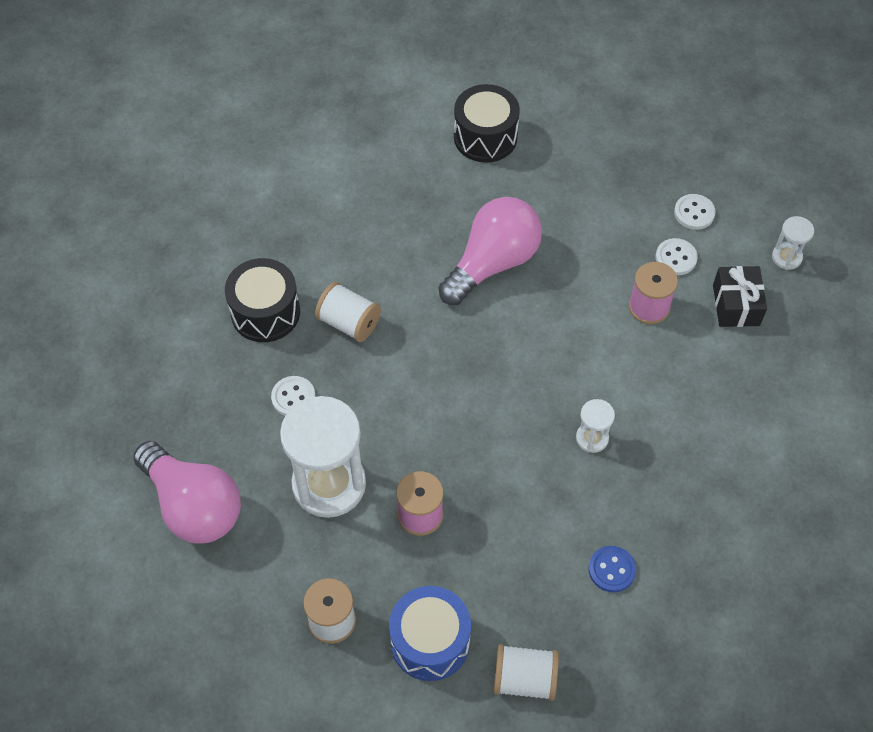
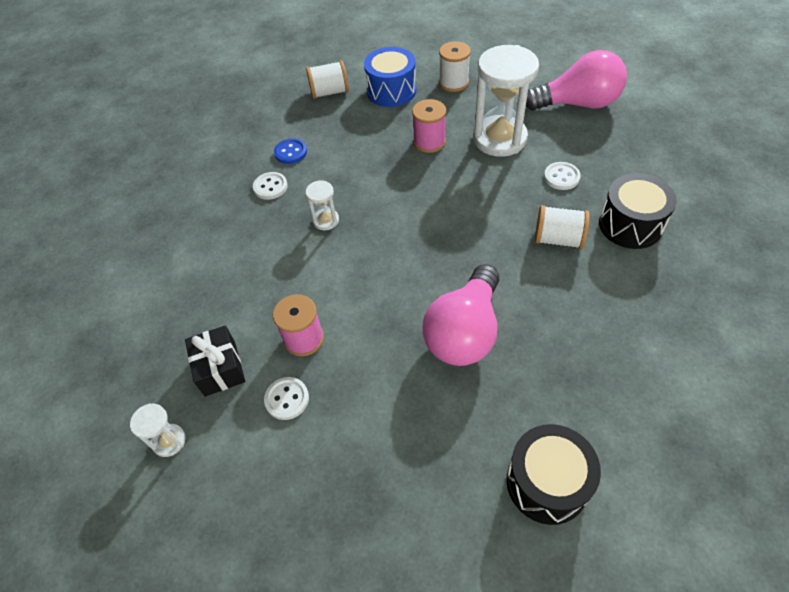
camera: 165 degrees right, 5 degrees down
pink light bulb [133,441,241,544] -> pink light bulb turned 150 degrees clockwise [526,50,627,111]
white button [674,194,716,230] -> white button moved to [253,172,288,200]

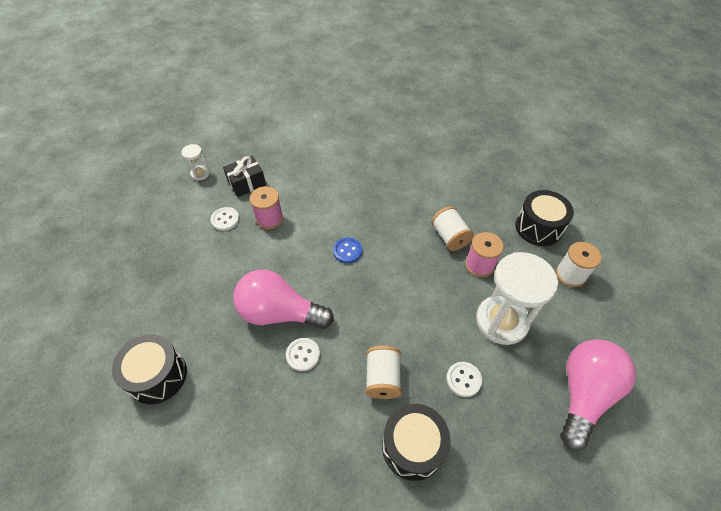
camera: 75 degrees right, 0 degrees up
white button [253,172,288,200] -> white button moved to [286,338,320,371]
blue button [274,138,307,164] -> blue button moved to [333,238,362,263]
white hourglass [305,180,339,230] -> none
white spool [306,61,349,99] -> white spool moved to [431,206,474,251]
blue drum [364,47,416,107] -> black drum [515,190,574,246]
pink light bulb [526,50,627,111] -> pink light bulb turned 135 degrees counterclockwise [560,339,636,451]

